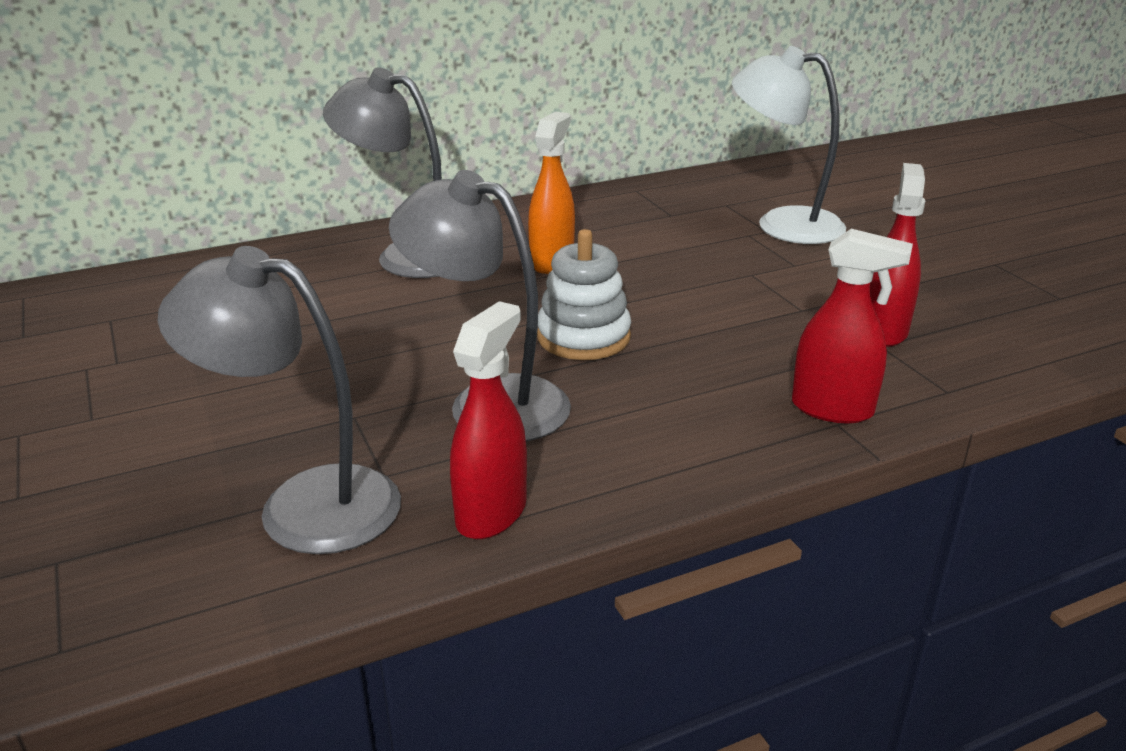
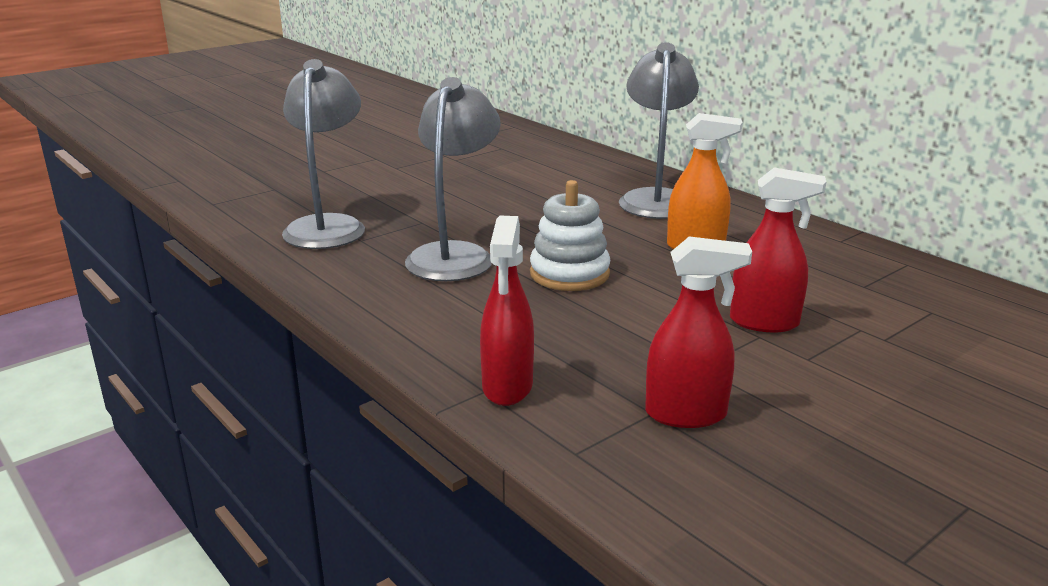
camera: 75 degrees right, 5 degrees down
red spray bottle [450,301,527,539] -> red spray bottle moved to [730,167,826,332]
white lamp [732,46,846,244] -> none

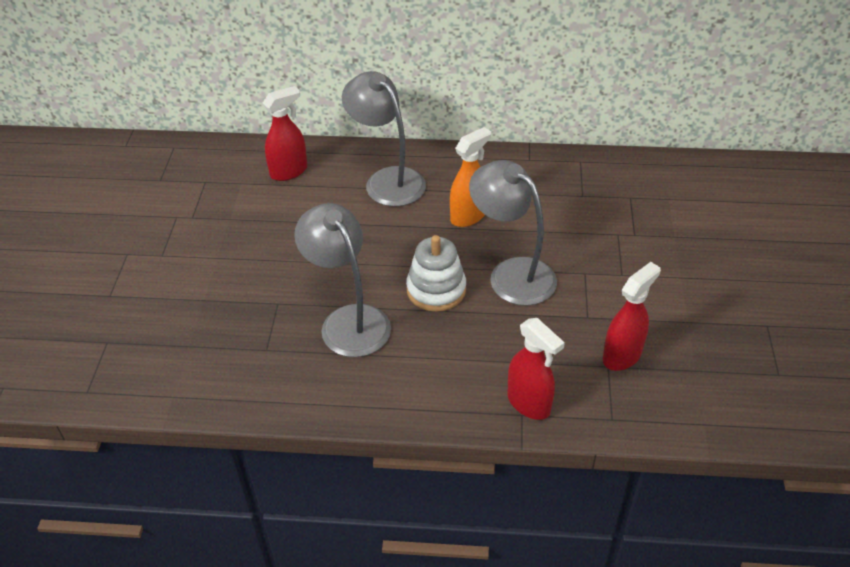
camera: 45 degrees left, 20 degrees up
grey lamp [282,59,365,249] -> grey lamp moved to [469,160,557,306]
red spray bottle [730,167,826,332] -> red spray bottle moved to [263,86,307,181]

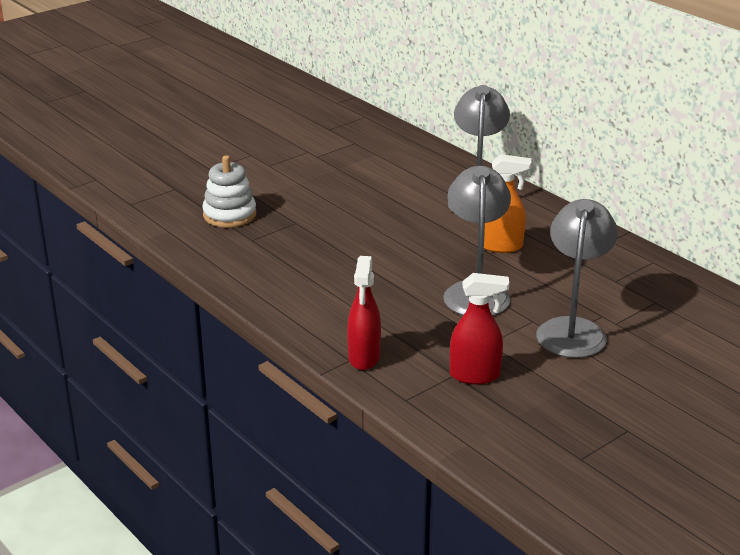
camera: 45 degrees right, 15 degrees down
red spray bottle [263,86,307,181] -> none
grey lamp [294,203,391,357] -> grey lamp moved to [536,199,618,358]
white stacking toy [406,235,466,312] -> white stacking toy moved to [202,155,256,228]

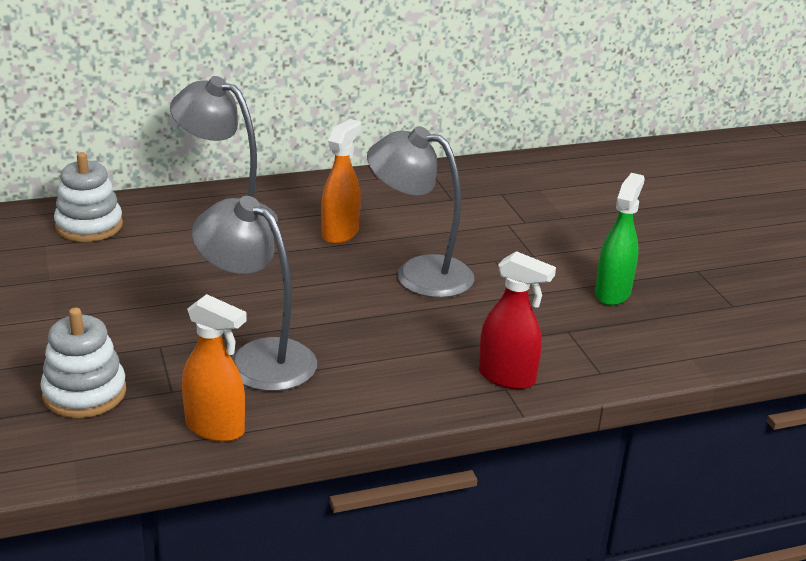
camera: 70 degrees left, 0 degrees up
red spray bottle [450,273,509,384] -> none
grey lamp [536,199,618,358] -> grey lamp moved to [192,196,317,391]
none -> white stacking toy [54,152,123,242]
none -> orange spray bottle [182,294,247,442]
none -> green spray bottle [595,173,645,306]

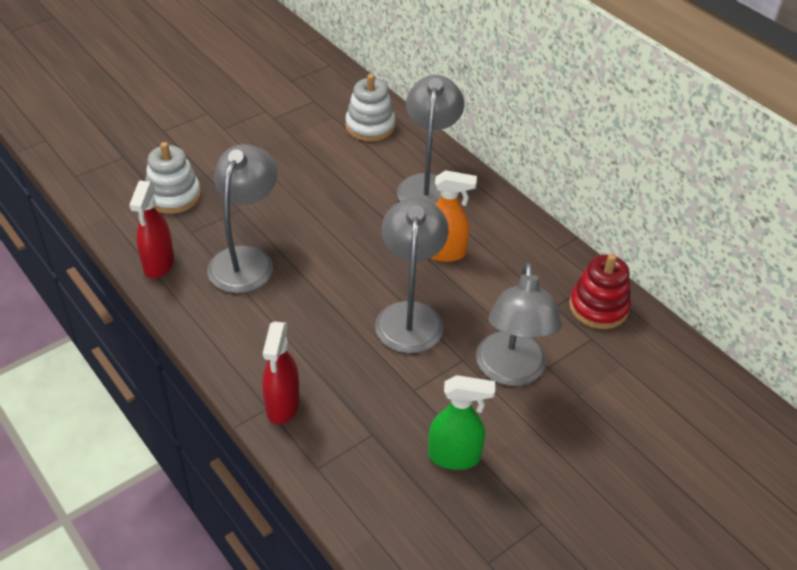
camera: 70 degrees right, 15 degrees up
orange spray bottle [182,294,247,442] -> red spray bottle [129,181,174,278]
none -> grey lamp [476,262,562,386]
none -> red stacking toy [569,254,631,329]

